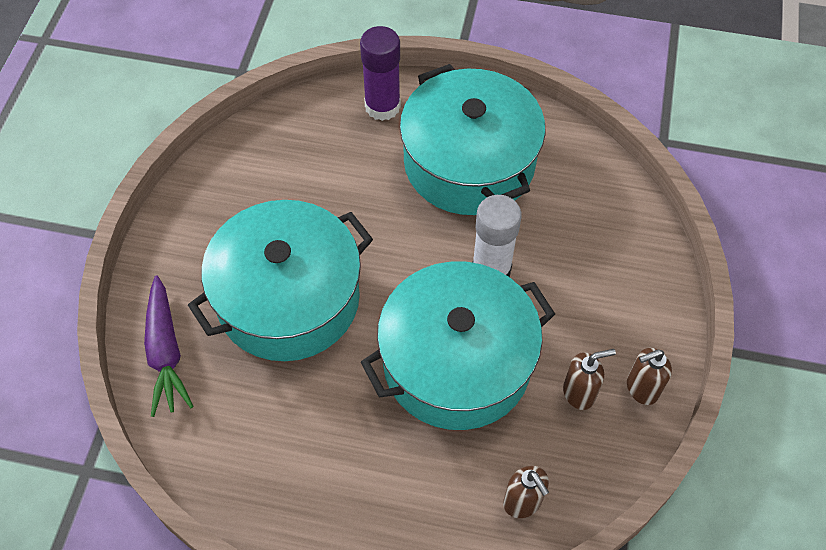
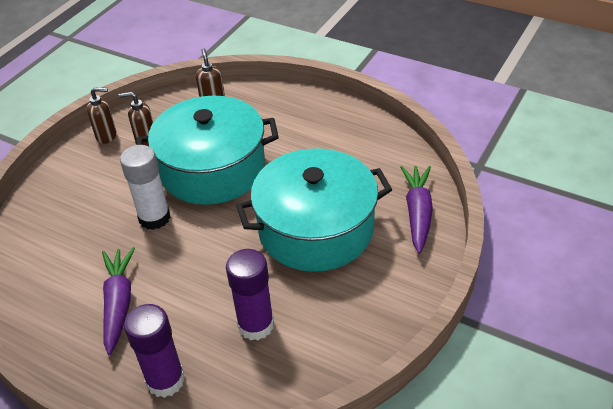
camera: 160 degrees left, 15 degrees down
turquoise pot [400,64,545,215] -> purple carrot [102,247,135,355]
none -> purple glue stick [226,249,274,340]

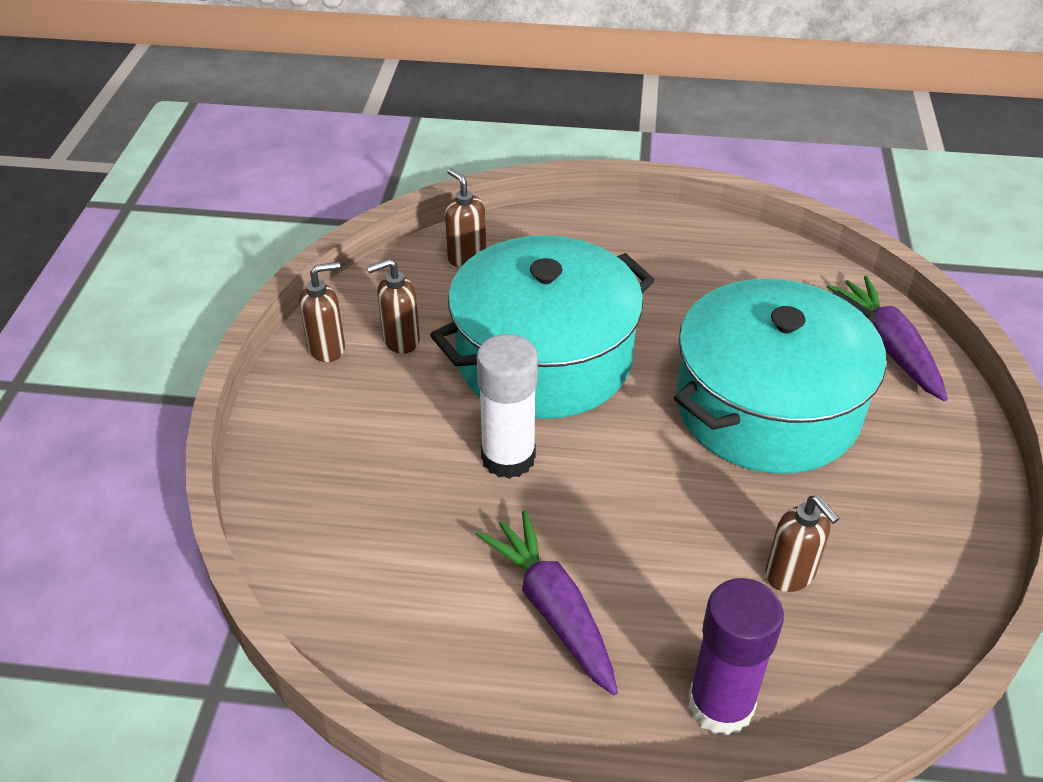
camera: 25 degrees left, 0 degrees up
purple glue stick [226,249,274,340] -> brown soap dispenser [765,496,840,592]

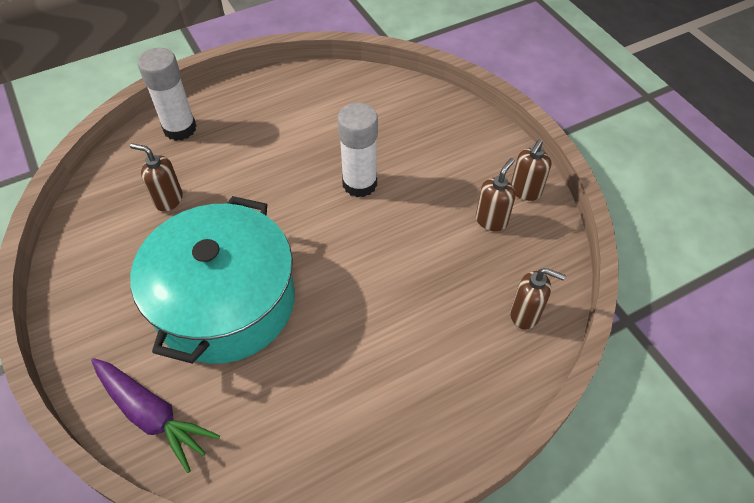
camera: 145 degrees right, 10 degrees up
turquoise pot [430,235,654,419] -> none
purple carrot [476,510,618,695] -> none
purple glue stick [688,578,784,736] -> white glue stick [137,48,197,141]

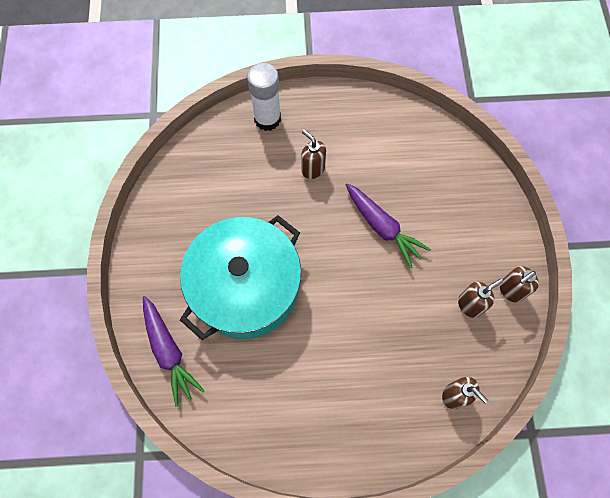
camera: 25 degrees right, 15 degrees up
brown soap dispenser [130,143,183,212] -> brown soap dispenser moved to [301,130,326,179]
white glue stick [337,103,378,197] -> purple carrot [346,183,431,268]

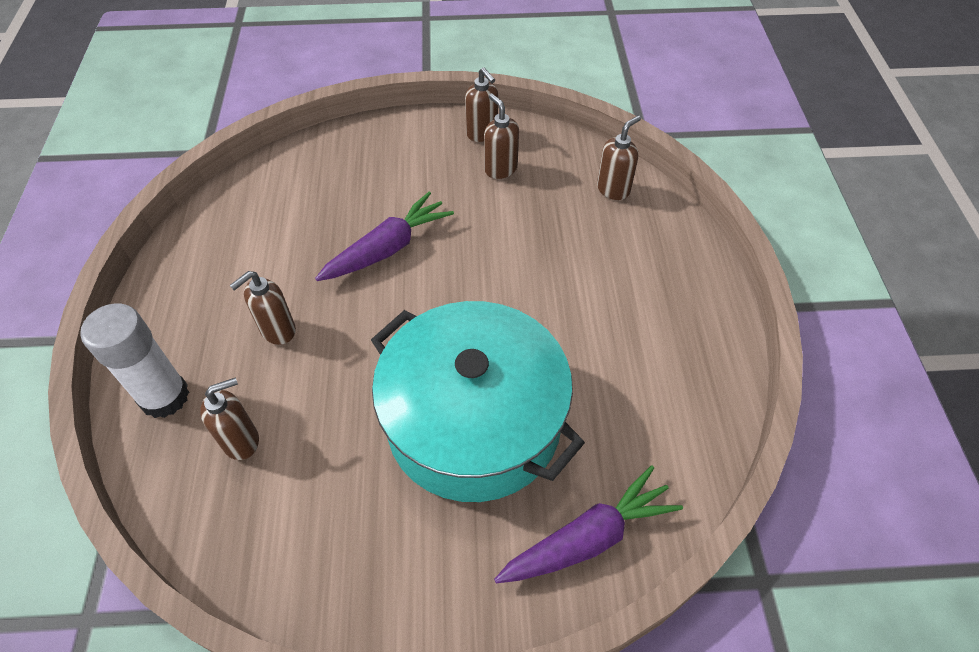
camera: 90 degrees left, 15 degrees down
none -> brown soap dispenser [200,377,259,460]

